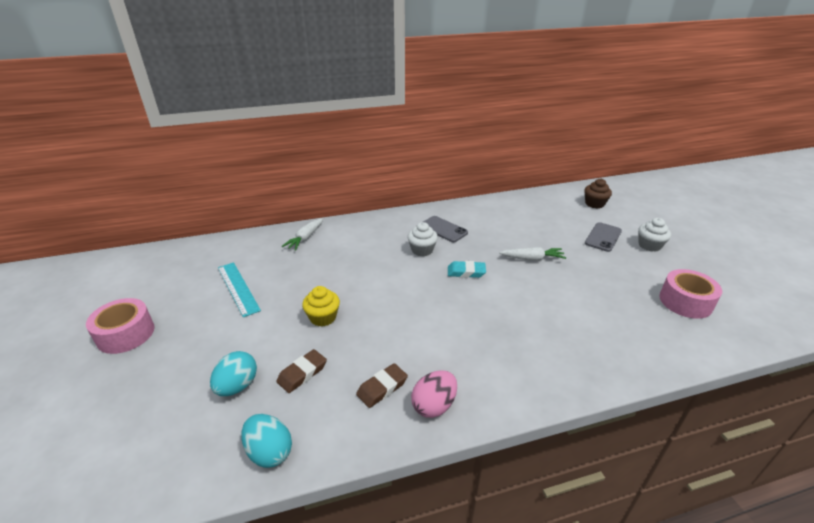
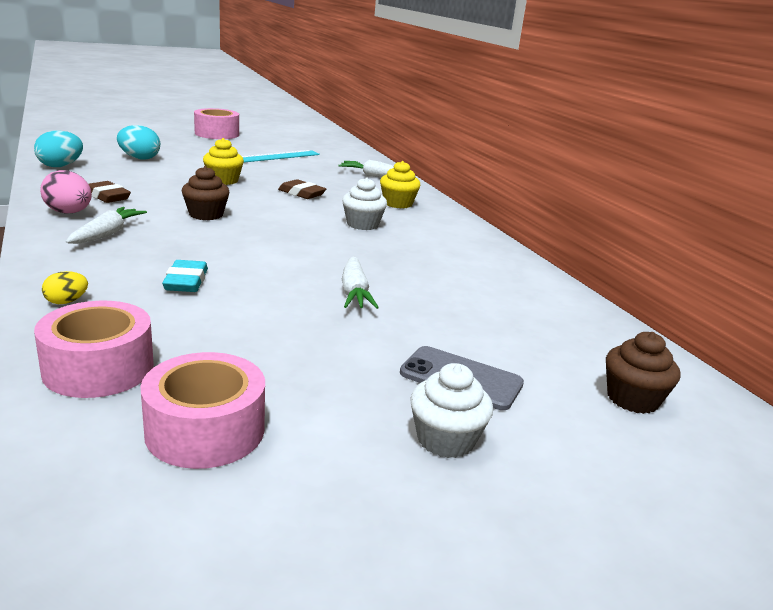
camera: 80 degrees right, 10 degrees down
brown eraser [276,349,327,393] -> brown eraser moved to [278,179,326,199]
grey phone [423,216,468,242] -> none
turquoise eraser [448,261,486,278] -> turquoise eraser moved to [162,260,208,292]
none -> pink tape [34,301,154,398]
none -> yellow egg [42,271,88,304]
none -> white carrot [66,207,147,244]
none -> brown cupcake [182,166,229,220]
none -> yellow cupcake [380,161,421,209]

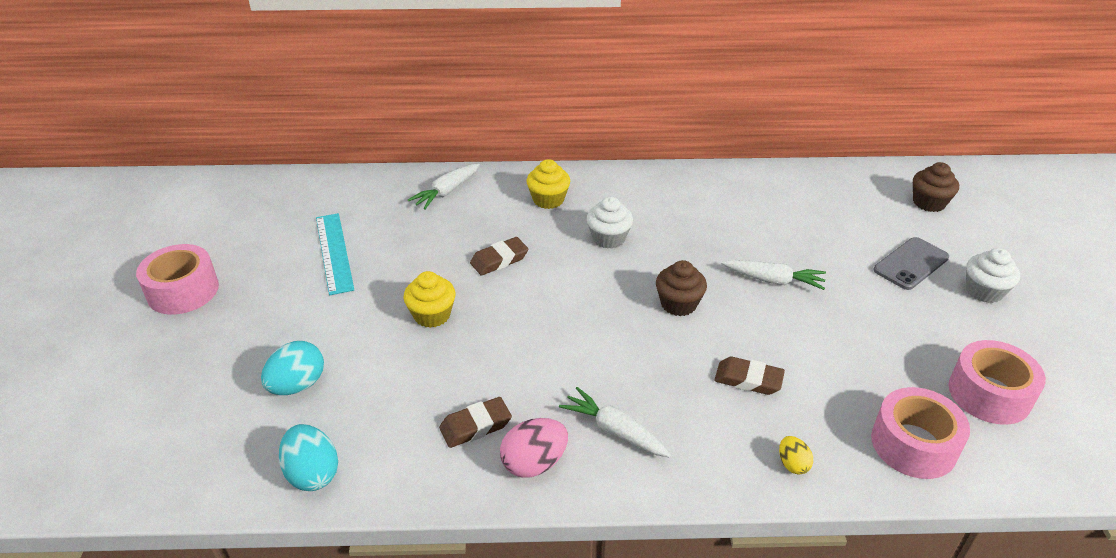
camera: 65 degrees left, 15 degrees up
turquoise eraser [162,260,208,292] -> brown eraser [715,357,785,395]
brown cupcake [182,166,229,220] -> brown cupcake moved to [656,260,707,316]

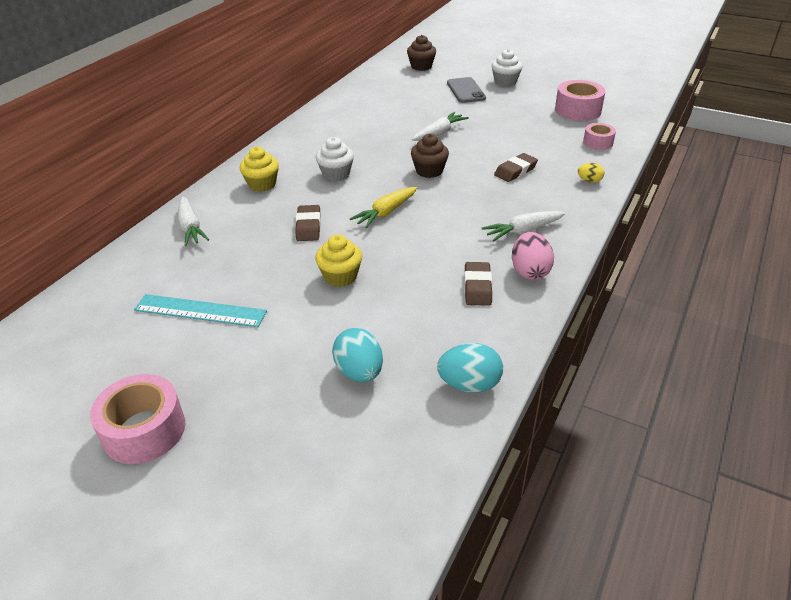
camera: 60 degrees left, 0 degrees up
pink tape [871,387,970,479] -> pink tape [583,123,616,150], size x0.60
none -> yellow carrot [350,187,417,228]

